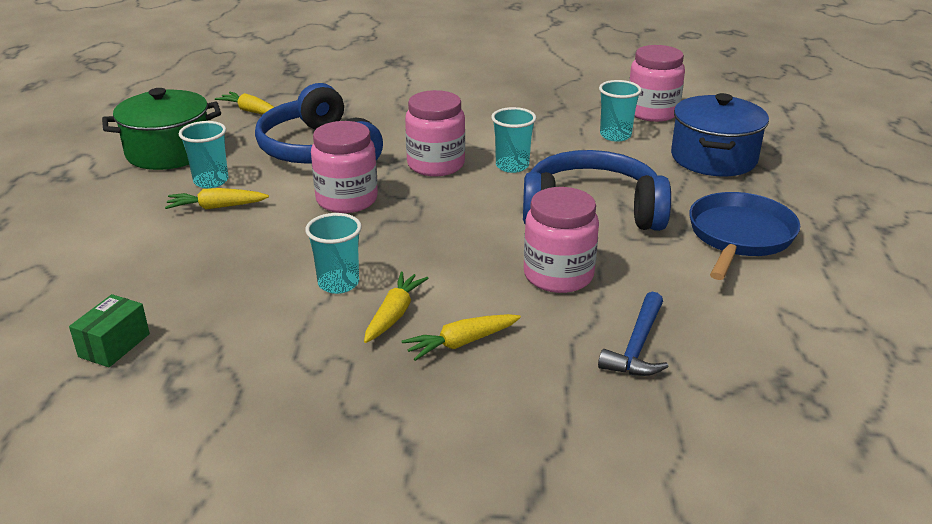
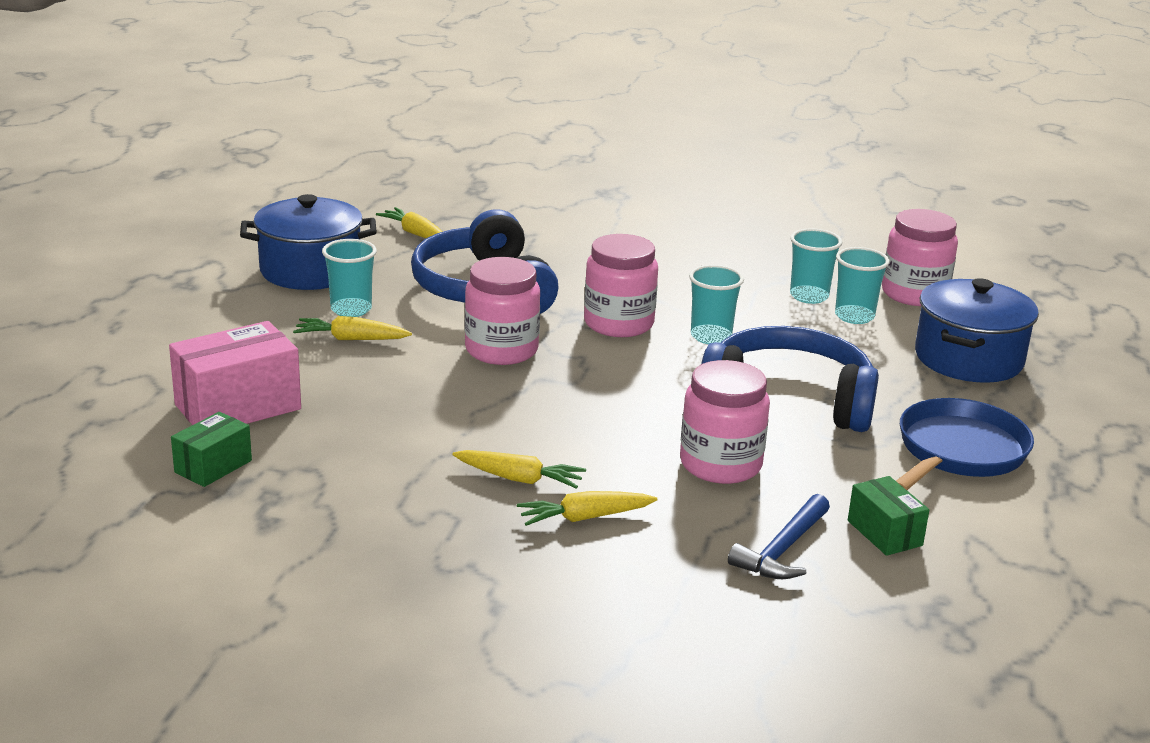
camera: 10 degrees right, 5 degrees down
green pot [102,88,221,170] -> blue pot [240,194,377,290]
turquoise cup [305,213,362,294] -> turquoise cup moved to [790,228,842,304]
yellow carrot [364,272,428,343] -> yellow carrot turned 75 degrees clockwise [452,450,586,489]
none -> pink box [169,321,301,425]
none -> green box [848,476,930,556]

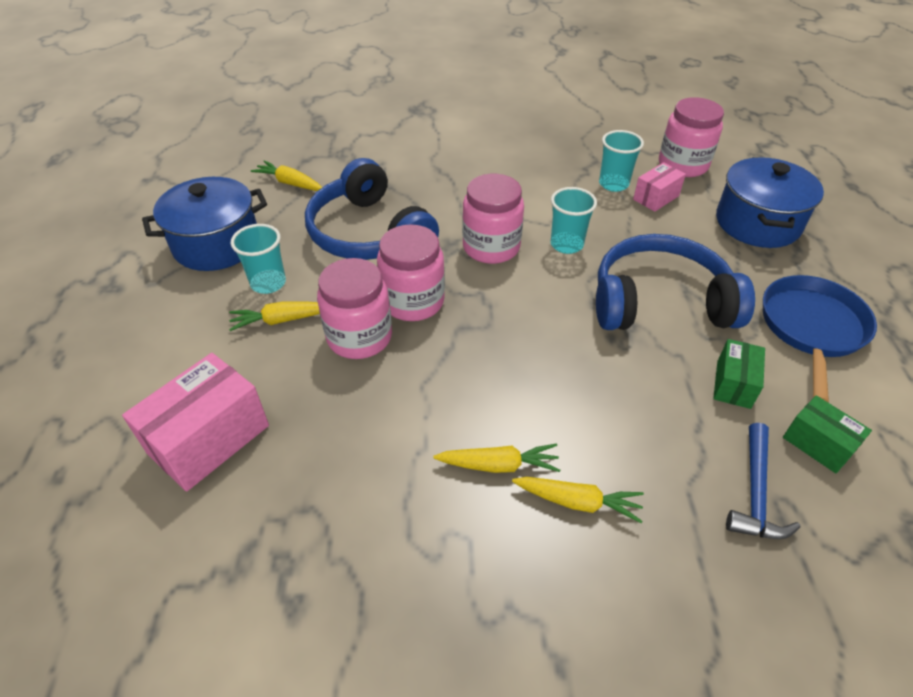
camera: 15 degrees left, 20 degrees up
green box [171,412,252,487] -> green box moved to [713,339,765,409]
yellow carrot [517,491,658,526] -> yellow carrot turned 135 degrees counterclockwise [512,477,644,523]
pink jar [680,360,770,484] -> pink jar moved to [317,258,392,359]
turquoise cup [835,247,890,324] -> pink box [633,162,686,212]

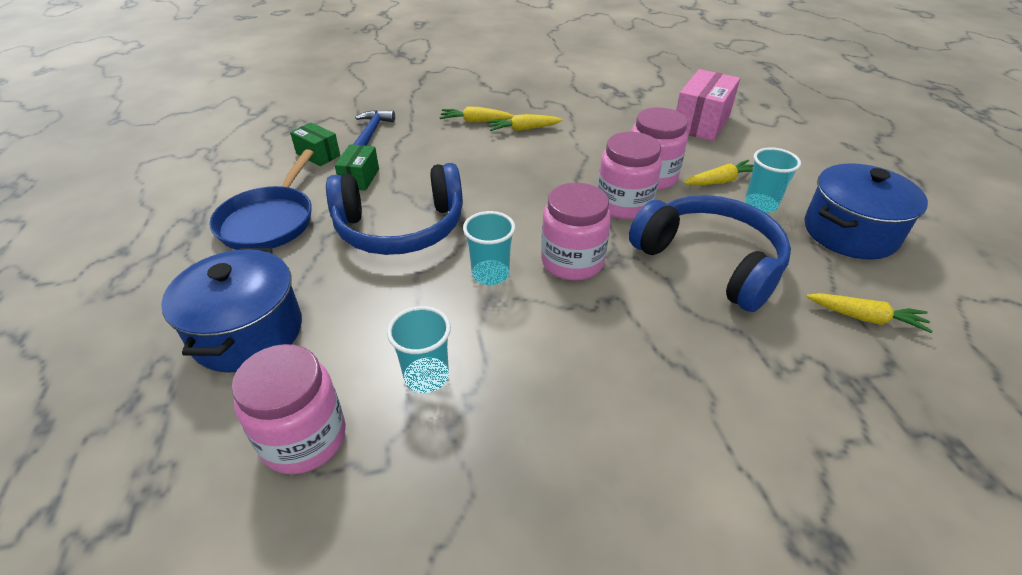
camera: 170 degrees right, 5 degrees down
pink box [633,162,686,212] -> none

